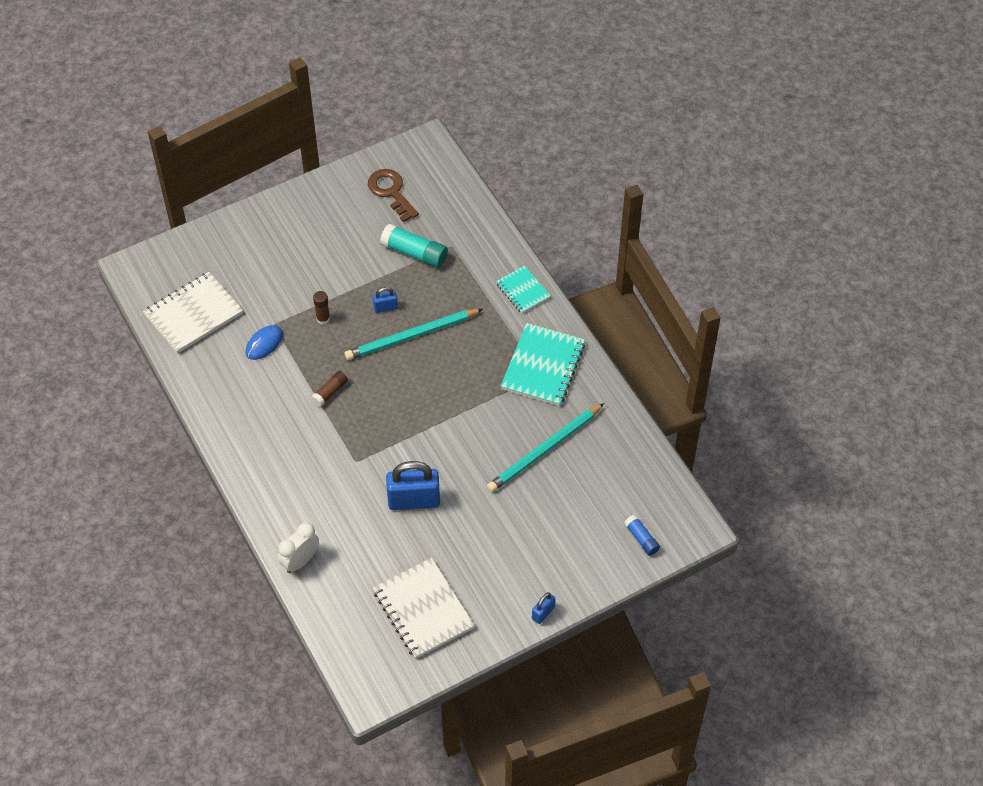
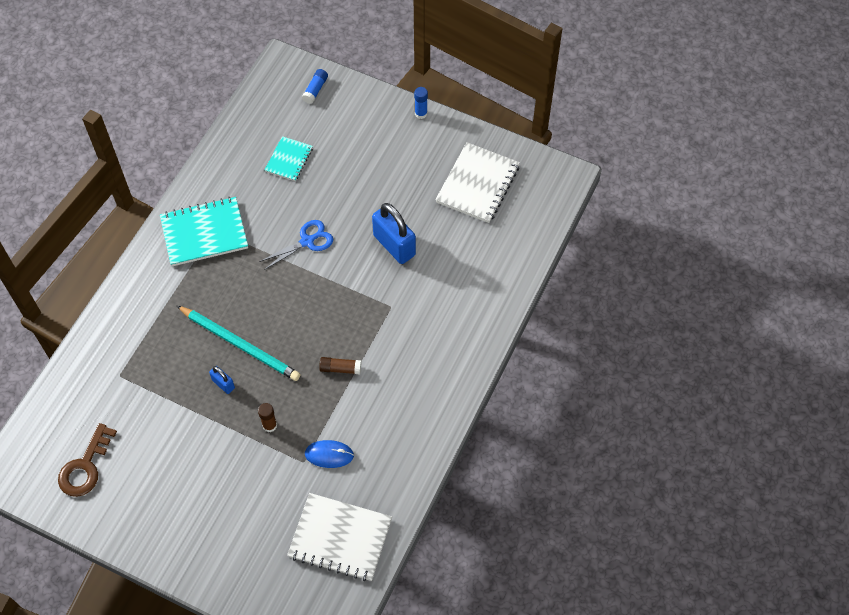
camera: 125 degrees left, 5 degrees up
white clock [278,522,319,573] -> none
turquoise glue stick [380,224,448,268] -> none
turquoise pencil [487,403,604,492] -> none
turquoise notebook [496,266,551,313] -> turquoise notebook moved to [265,136,313,181]
blue padlock [532,592,556,624] -> blue glue stick [414,87,428,119]
none -> blue scissors [259,220,333,270]

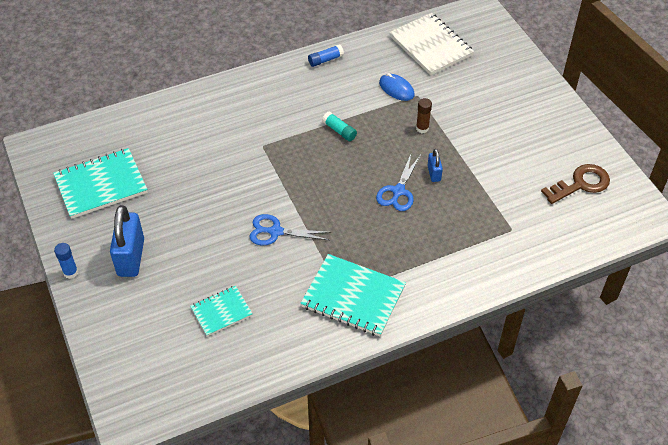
camera: 140 degrees left, 10 degrees down
turquoise pencil [177,306,300,381] -> blue scissors [376,154,421,211]
blue glue stick [302,69,328,104] -> blue glue stick moved to [308,44,344,67]
brown glue stick [319,357,361,374] -> turquoise glue stick [322,112,357,141]
blue padlock [372,203,416,264] -> blue padlock moved to [110,205,144,277]
white notebook [435,142,520,223] -> turquoise notebook [53,148,148,219]

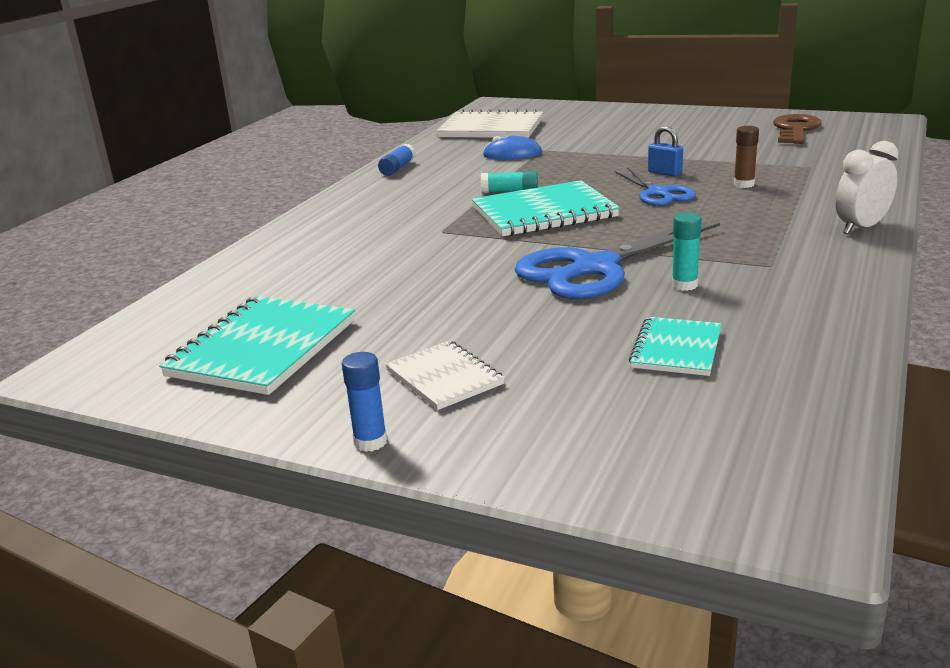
camera: 40 degrees left, 25 degrees down
blue padlock [110,205,144,277] -> white notebook [385,340,505,410]
blue scissors [249,214,331,245] -> blue scissors [514,223,720,299], size x1.71
turquoise notebook [300,254,406,336] -> turquoise notebook moved to [472,180,620,236]
brown glue stick [416,98,432,133] -> brown glue stick moved to [734,126,759,188]
none -> turquoise glue stick [672,212,702,291]
none -> white clock [835,141,899,234]

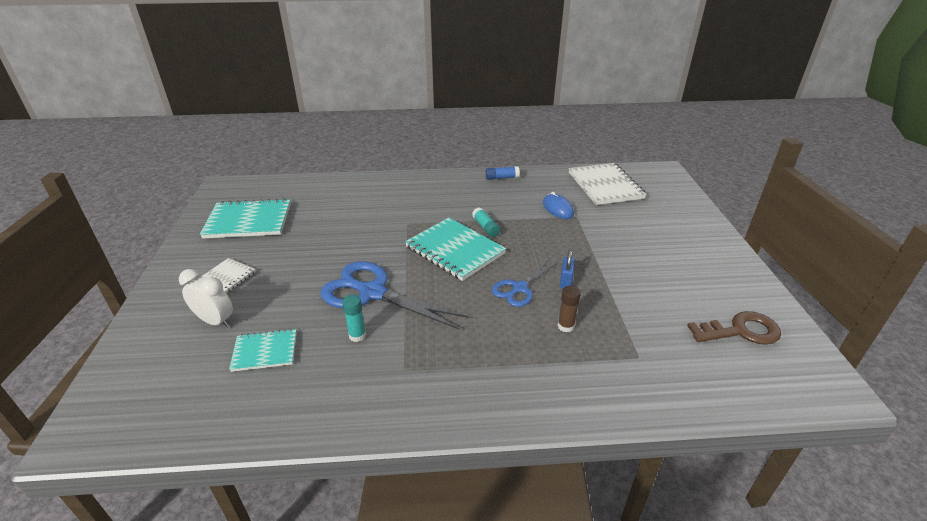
camera: 60 degrees right, 10 degrees up
blue glue stick [342,352,387,452] -> none
white clock [835,141,899,234] -> white clock moved to [179,269,233,328]

